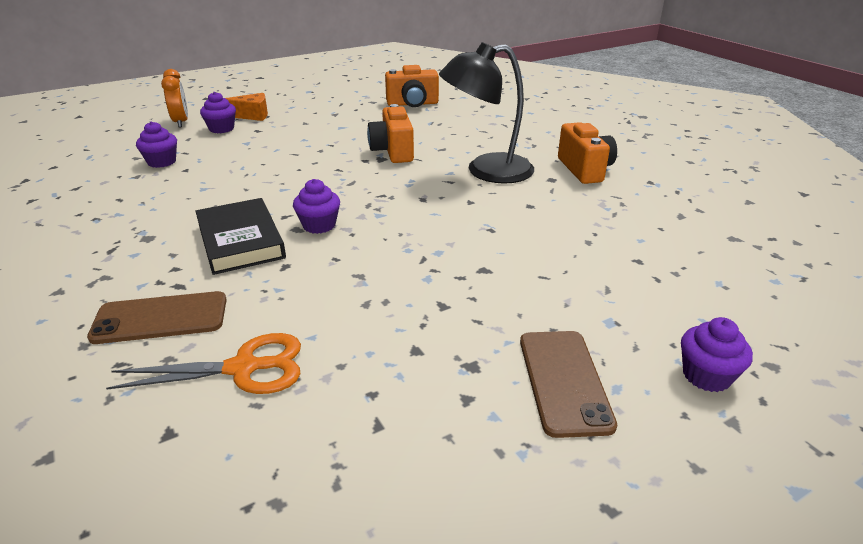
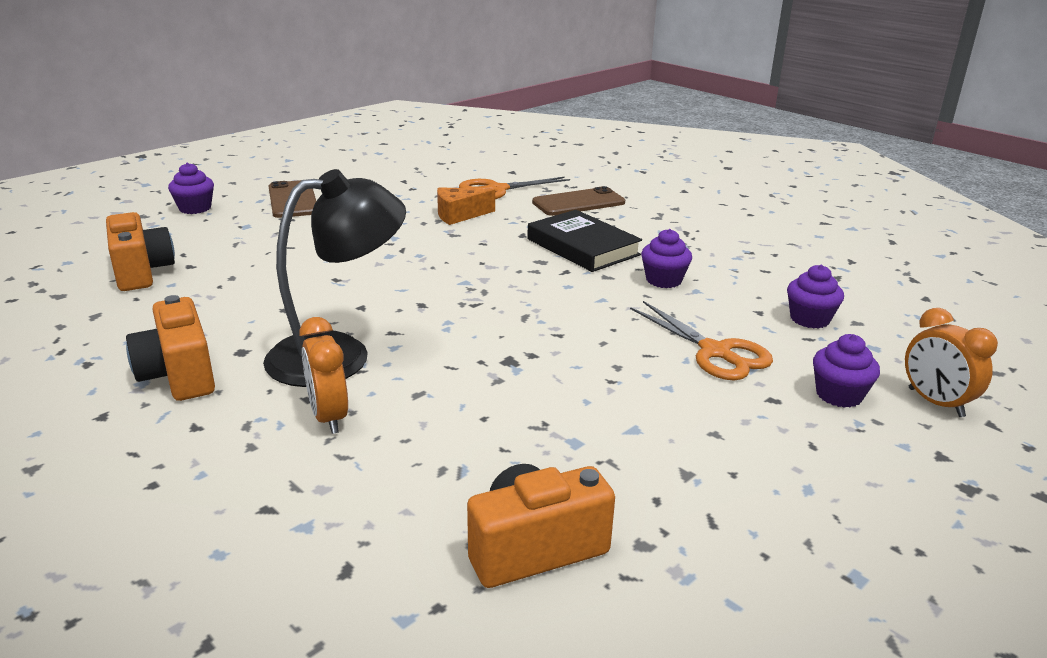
camera: 165 degrees right, 5 degrees down
orange cheese [225,93,268,121] -> orange cheese moved to [437,187,495,225]
purple cupcake [293,179,340,234] -> purple cupcake moved to [641,229,692,288]
orange camera [367,104,414,163] -> orange camera moved to [106,212,175,291]
none -> orange clock [300,317,348,434]
none -> orange scissors [630,301,773,380]

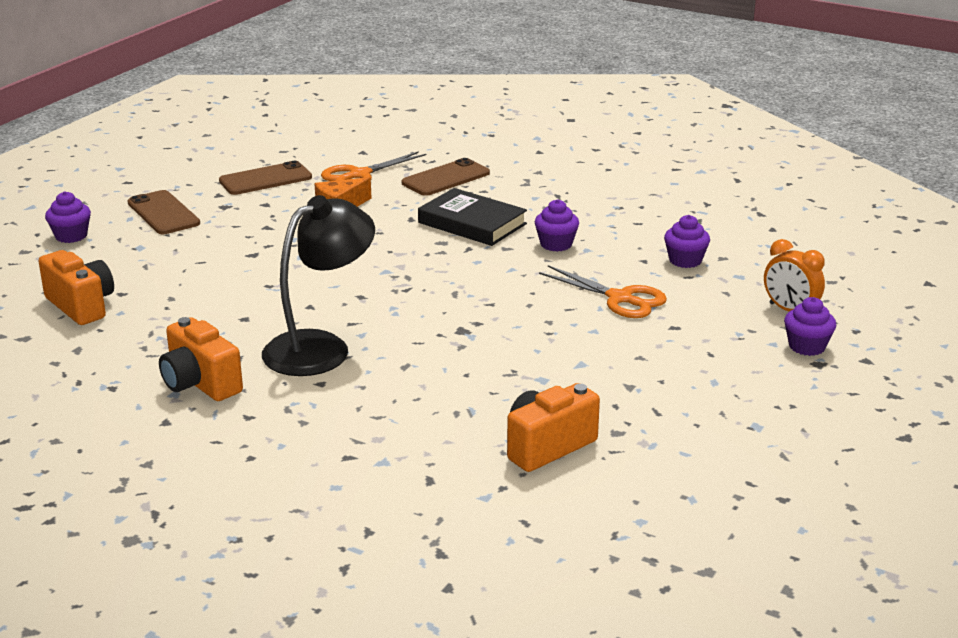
camera: 15 degrees left, 0 degrees up
orange clock [300,317,348,434] -> none
purple cupcake [813,334,880,408] -> purple cupcake moved to [784,297,836,356]
none -> brown phone [219,161,312,195]

